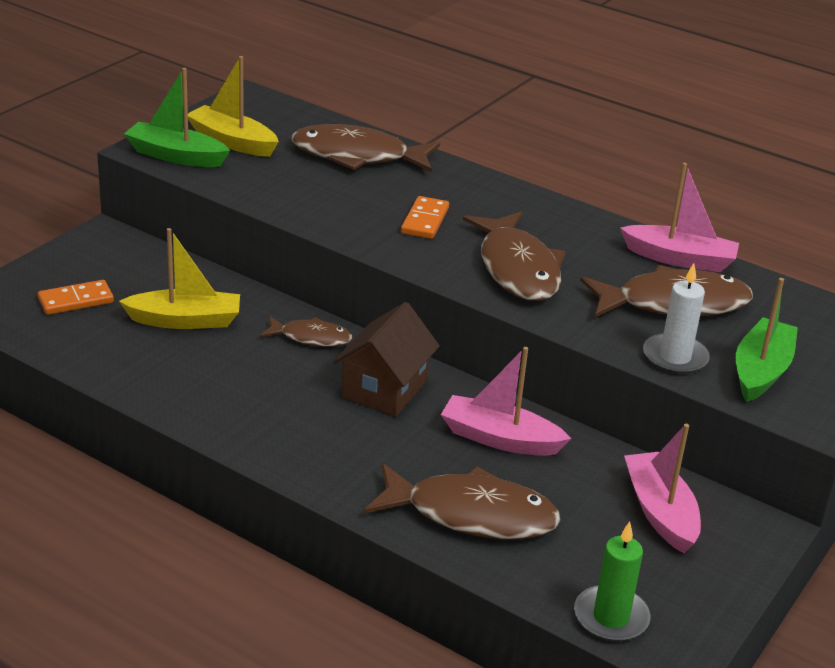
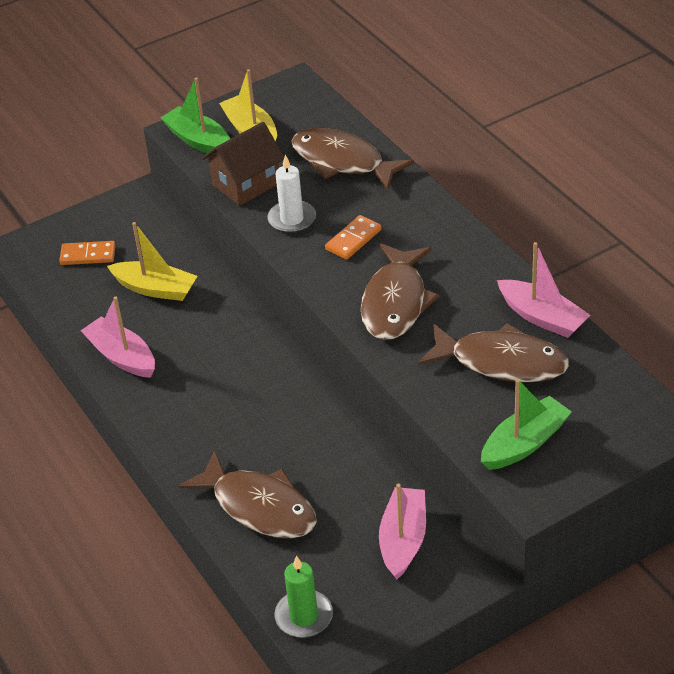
camera: 30 degrees right, 10 degrees up
brown fish [260,316,352,347] -> none
brown house [333,302,440,417] -> brown house moved to [202,122,284,206]
pink boat [441,347,571,456] -> pink boat moved to [80,297,155,378]
white candle [643,263,710,374] -> white candle moved to [267,155,316,233]

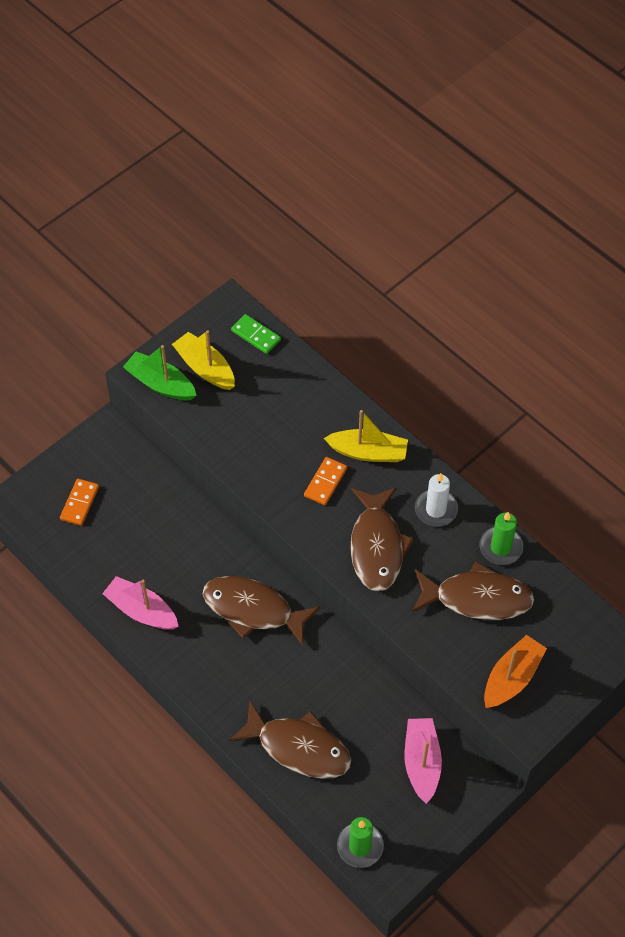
camera: 15 degrees left, 15 degrees up
orange domino [59,241,116,265] -> orange domino turned 60 degrees counterclockwise [60,479,99,526]
yellow boat [107,222,197,301] -> yellow boat moved to [324,410,408,462]
brown house [202,122,284,206] -> none
white candle [267,155,316,233] -> white candle moved to [415,473,458,526]
brown fish [292,128,414,191] -> brown fish moved to [203,576,320,646]
green boat [481,379,572,470] -> orange boat [484,635,547,708]
pink boat [497,242,591,338] -> green candle [479,512,523,565]
none -> green domino [231,314,281,354]

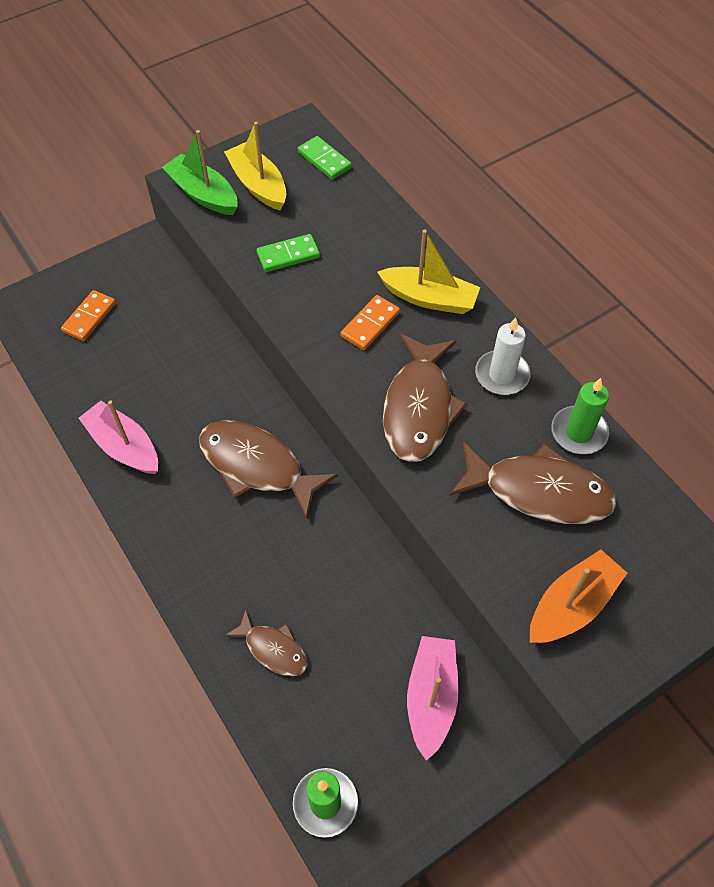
camera: 10 degrees right, 0 degrees up
brown fish [229,701,351,779] -> brown fish [224,609,308,676], size x0.55
none -> green domino [256,234,320,272]

